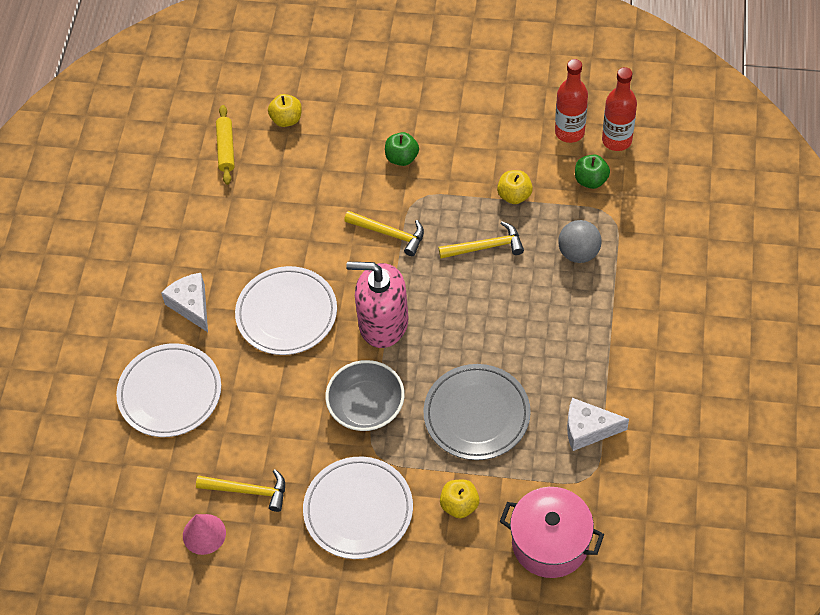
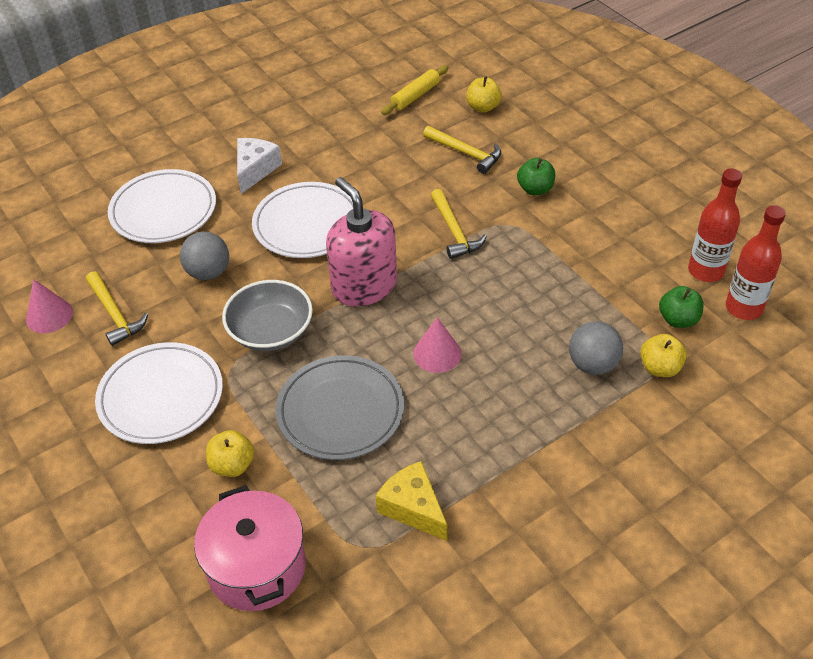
camera: 45 degrees right, 10 degrees down
yellow hammer [438,222,524,259] -> yellow hammer moved to [423,126,501,174]
yellow apple [497,170,533,204] -> yellow apple moved to [640,334,687,377]
white cheese [567,398,629,451] -> yellow cheese [376,461,447,541]
none -> grey ball [180,231,229,280]
none -> pink cone [413,317,462,373]

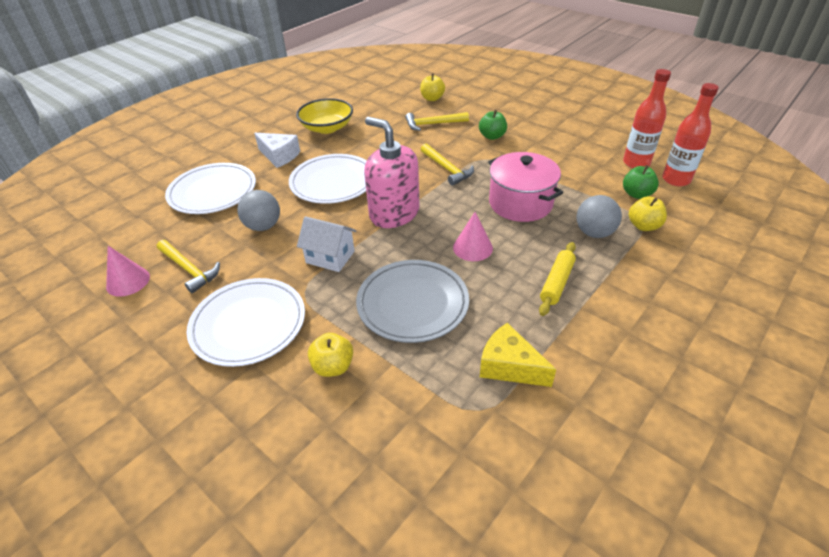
camera: 15 degrees left, 5 degrees down
pink pot [194,485,306,611] -> pink pot moved to [488,152,563,222]
grey bowl [222,280,313,351] -> white house [297,216,356,272]
white cheese [237,138,282,194] -> white cheese turned 120 degrees clockwise [254,133,300,168]
yellow rolling pin [381,65,449,115] -> yellow rolling pin moved to [539,242,576,316]
yellow hammer [423,126,501,174] -> yellow hammer turned 150 degrees clockwise [405,112,469,131]
none -> yellow bowl [296,98,353,134]

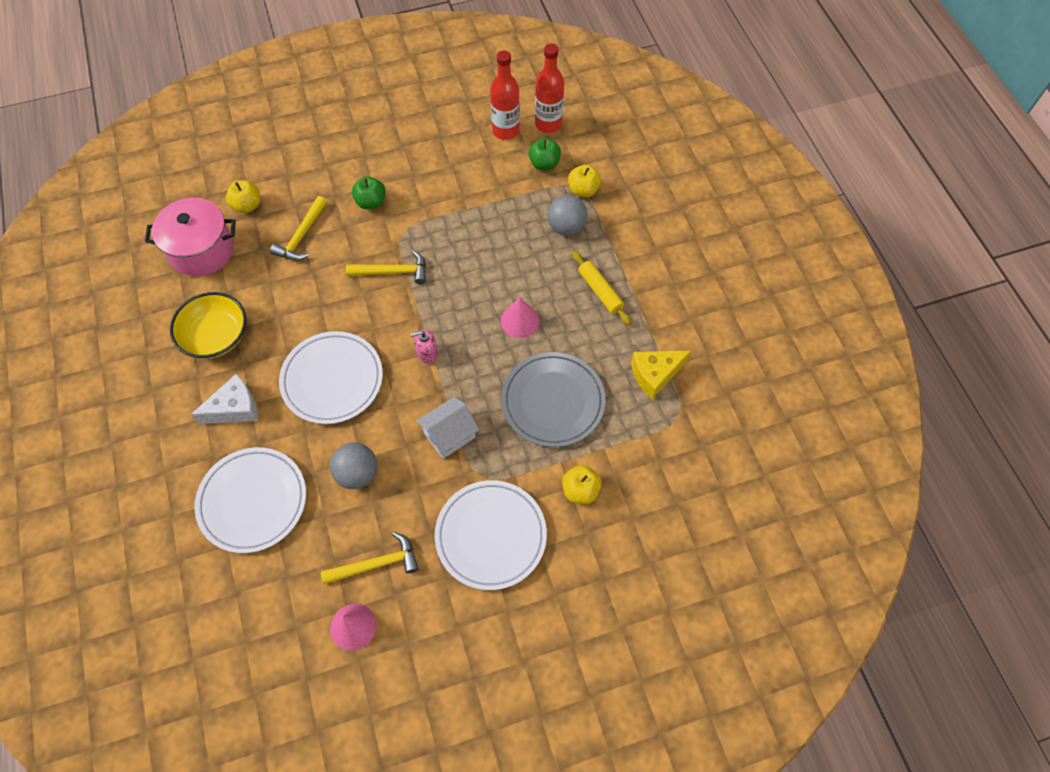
camera: 60 degrees left, 20 degrees up
pink soap dispenser [364,117,419,228] -> pink soap dispenser [410,329,438,364], size x0.42
pink pot [488,152,563,222] -> pink pot moved to [145,198,236,276]

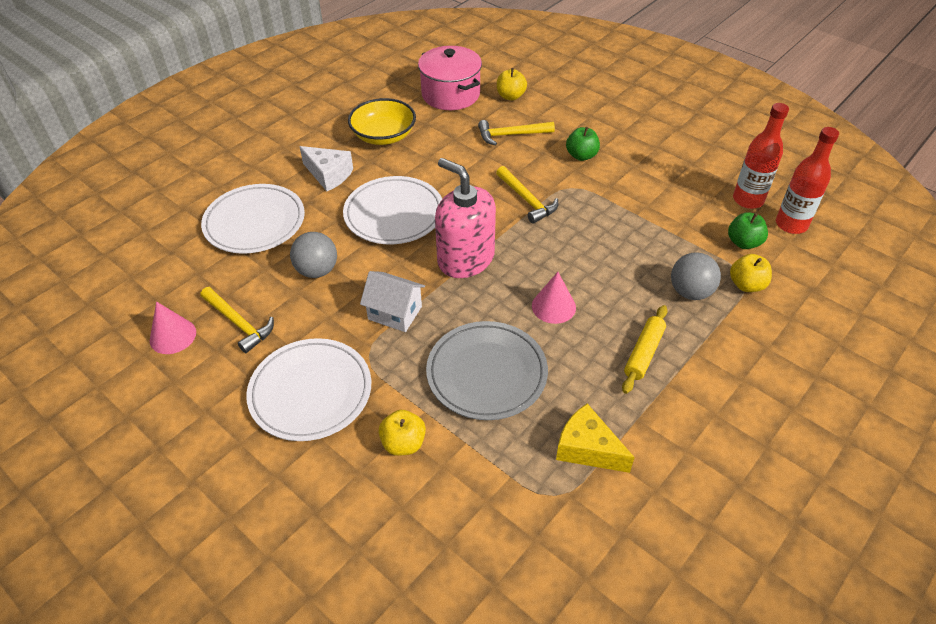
camera: 60 degrees right, 15 degrees down
pink soap dispenser [410,329,438,364] -> pink soap dispenser [435,158,496,278], size x2.37

